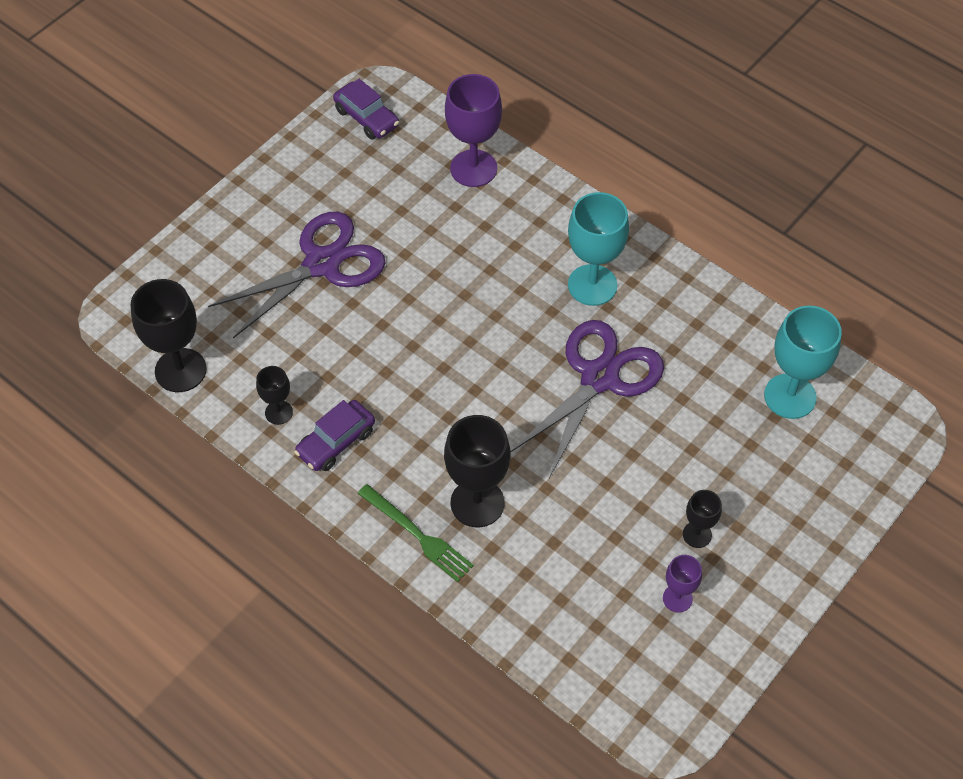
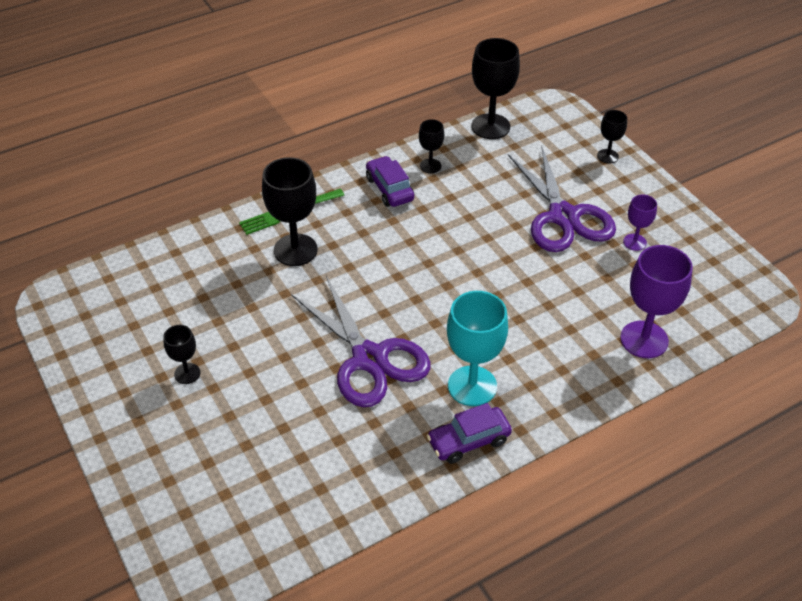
camera: 110 degrees right, 10 degrees down
purple car [333,79,399,139] -> purple car moved to [427,403,512,464]
purple goblet [663,555,702,613] -> purple goblet moved to [623,194,657,251]
turquoise goblet [764,306,842,419] -> none
none -> black goblet [597,110,627,164]

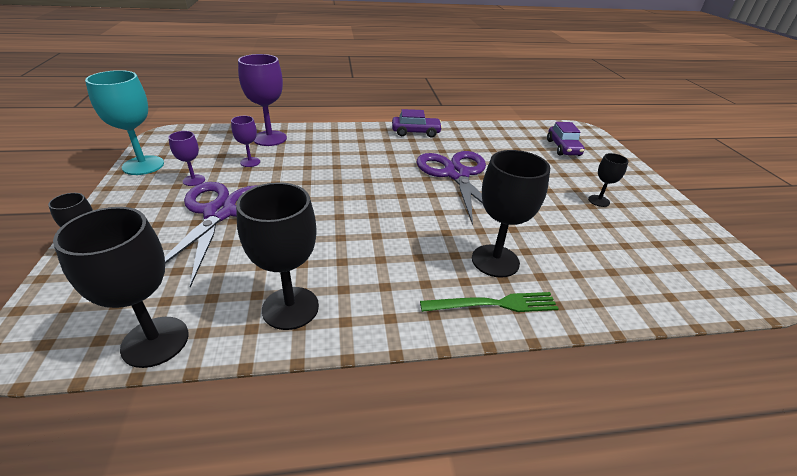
camera: 160 degrees left, 10 degrees down
purple car [366,156,414,207] -> purple car moved to [547,122,585,156]
black goblet [419,119,444,173] -> black goblet [236,182,319,330], size x1.88
turquoise goblet [447,291,508,406] -> turquoise goblet moved to [85,70,164,175]
none -> purple goblet [231,116,260,167]

